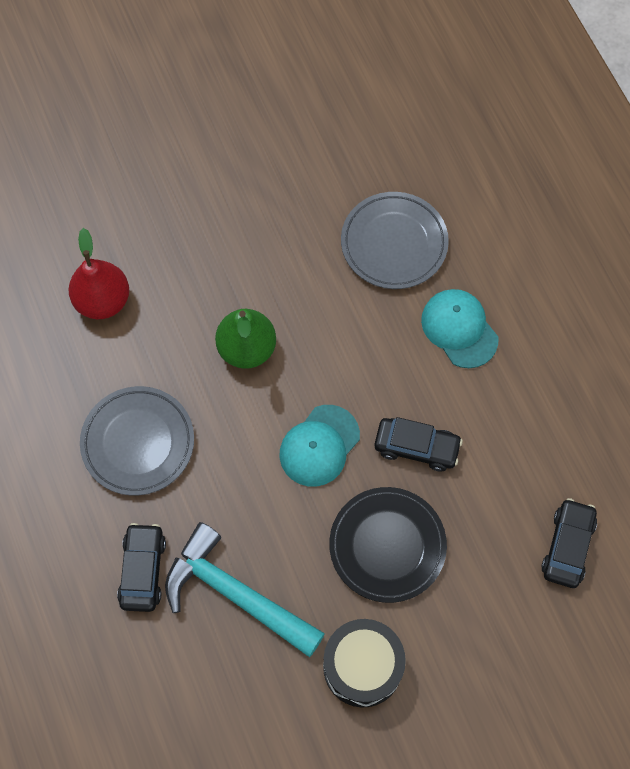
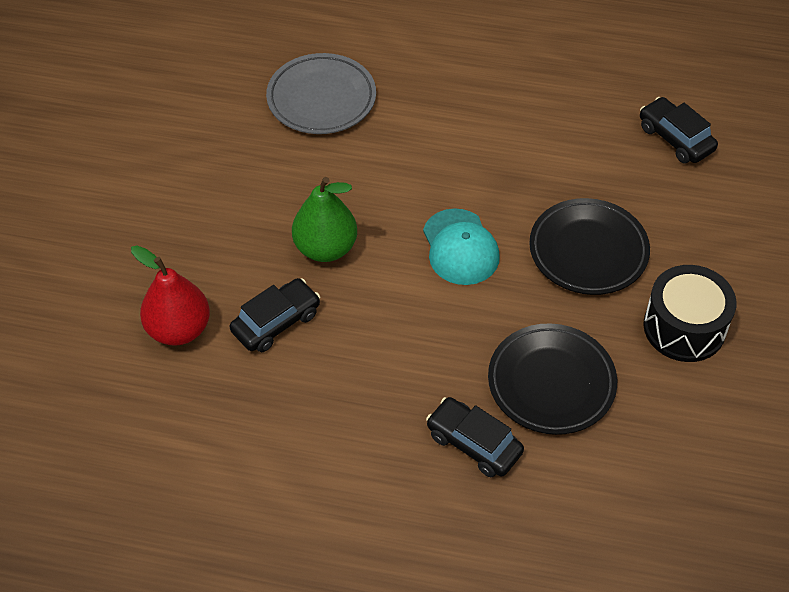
camera: 55 degrees left, 15 degrees down
grey plate [80,386,194,495] -> none
turquoise hammer [165,522,325,657] -> black plate [488,323,617,435]
black car [375,417,463,471] -> black car moved to [230,278,320,352]
turquoise cap [421,289,498,368] -> none

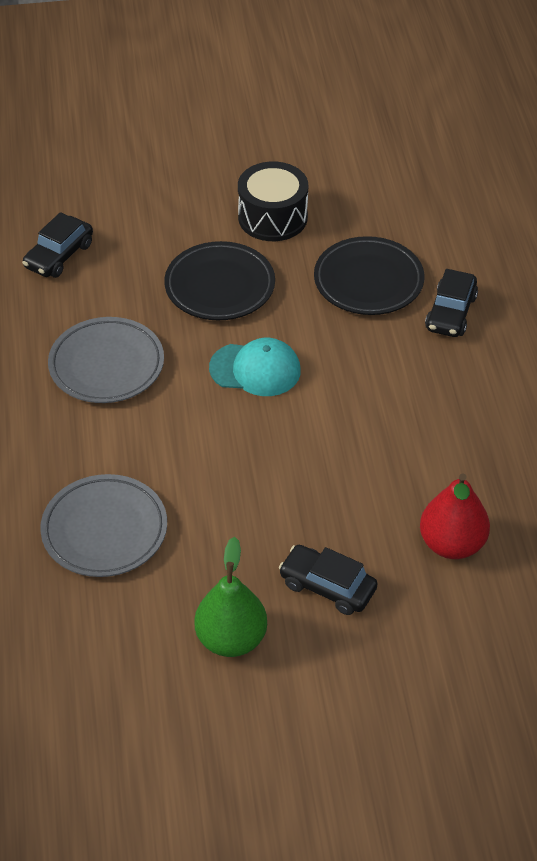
camera: 110 degrees left, 5 degrees down
black car [230,278,320,352] -> black car moved to [279,545,378,615]
green pear [292,177,357,262] -> green pear moved to [194,537,267,657]
turquoise cap [423,208,500,285] -> turquoise cap turned 45 degrees clockwise [209,338,301,396]
none -> grey plate [48,317,164,403]

